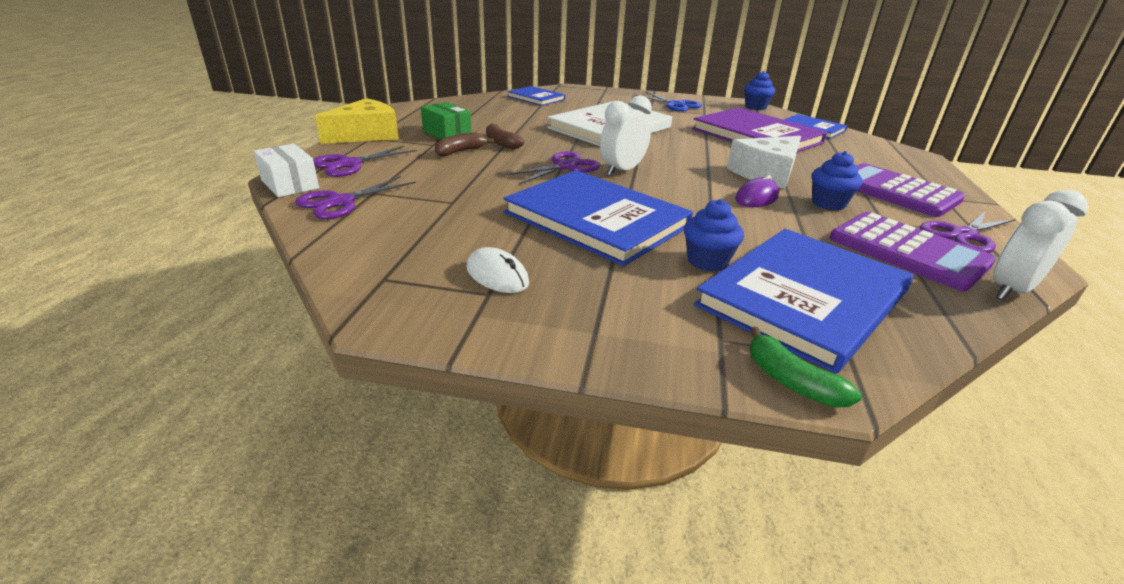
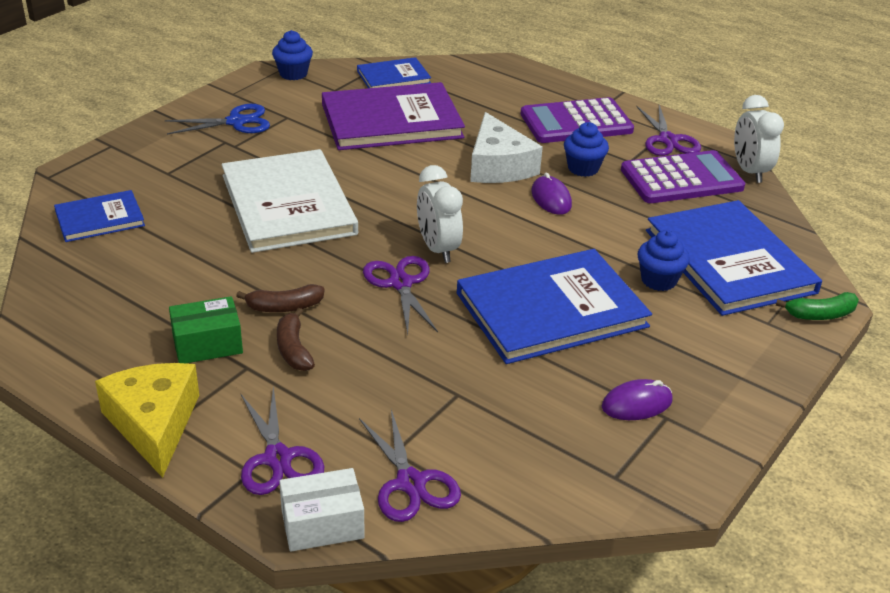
camera: 65 degrees left, 5 degrees up
white mouse [467,247,529,293] -> purple mouse [602,379,673,420]

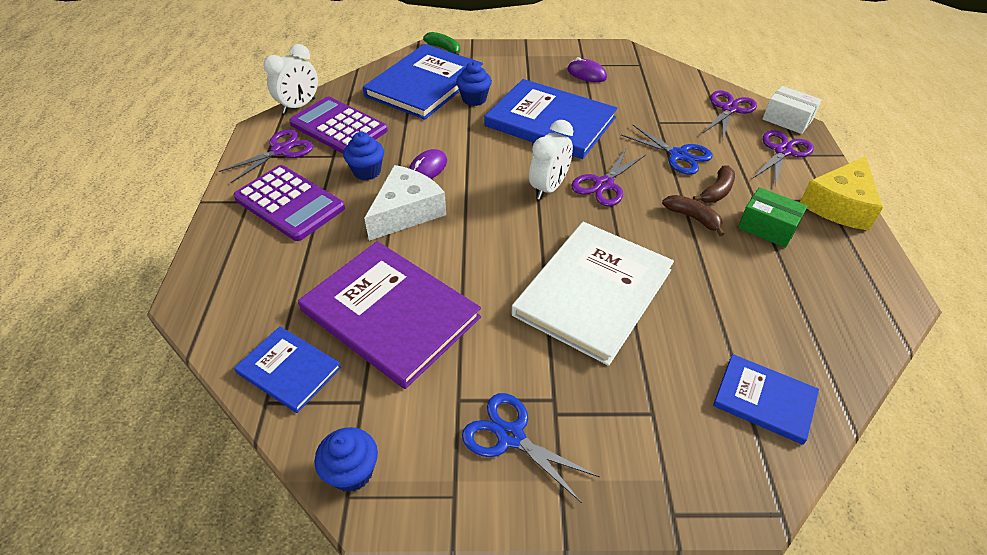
camera: 125 degrees left, 10 degrees up
none -> blue scissors [621,125,713,175]

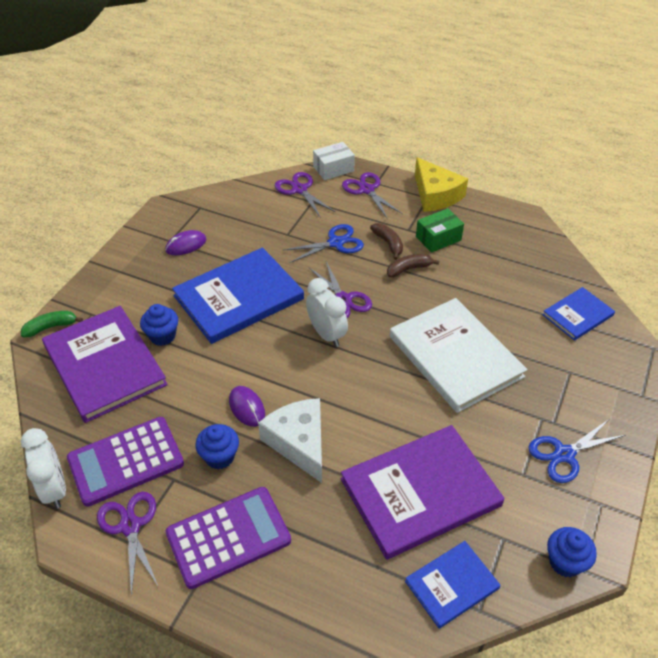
camera: 65 degrees left, 0 degrees up
blue book [363,44,483,120] -> purple book [42,306,168,423]

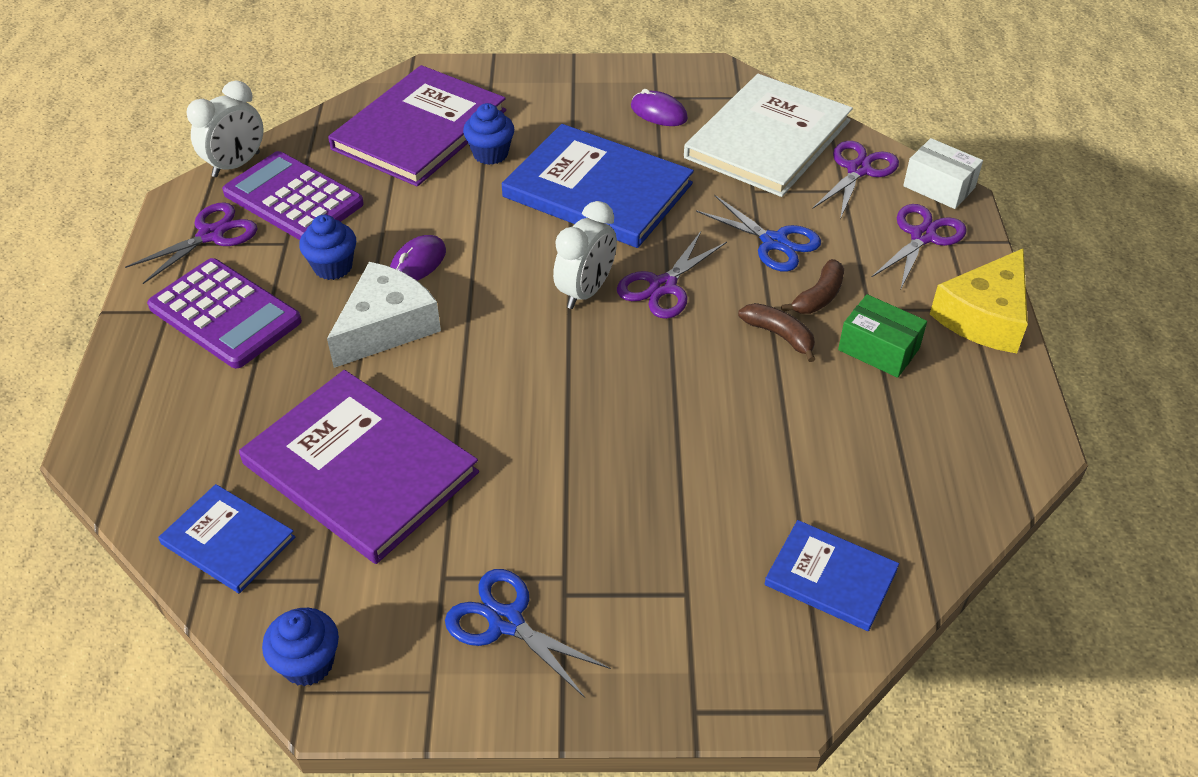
camera: 65 degrees right, 0 degrees up
green banana [21,311,83,337] -> none
white book [390,298,527,413] -> white book moved to [684,74,853,197]

